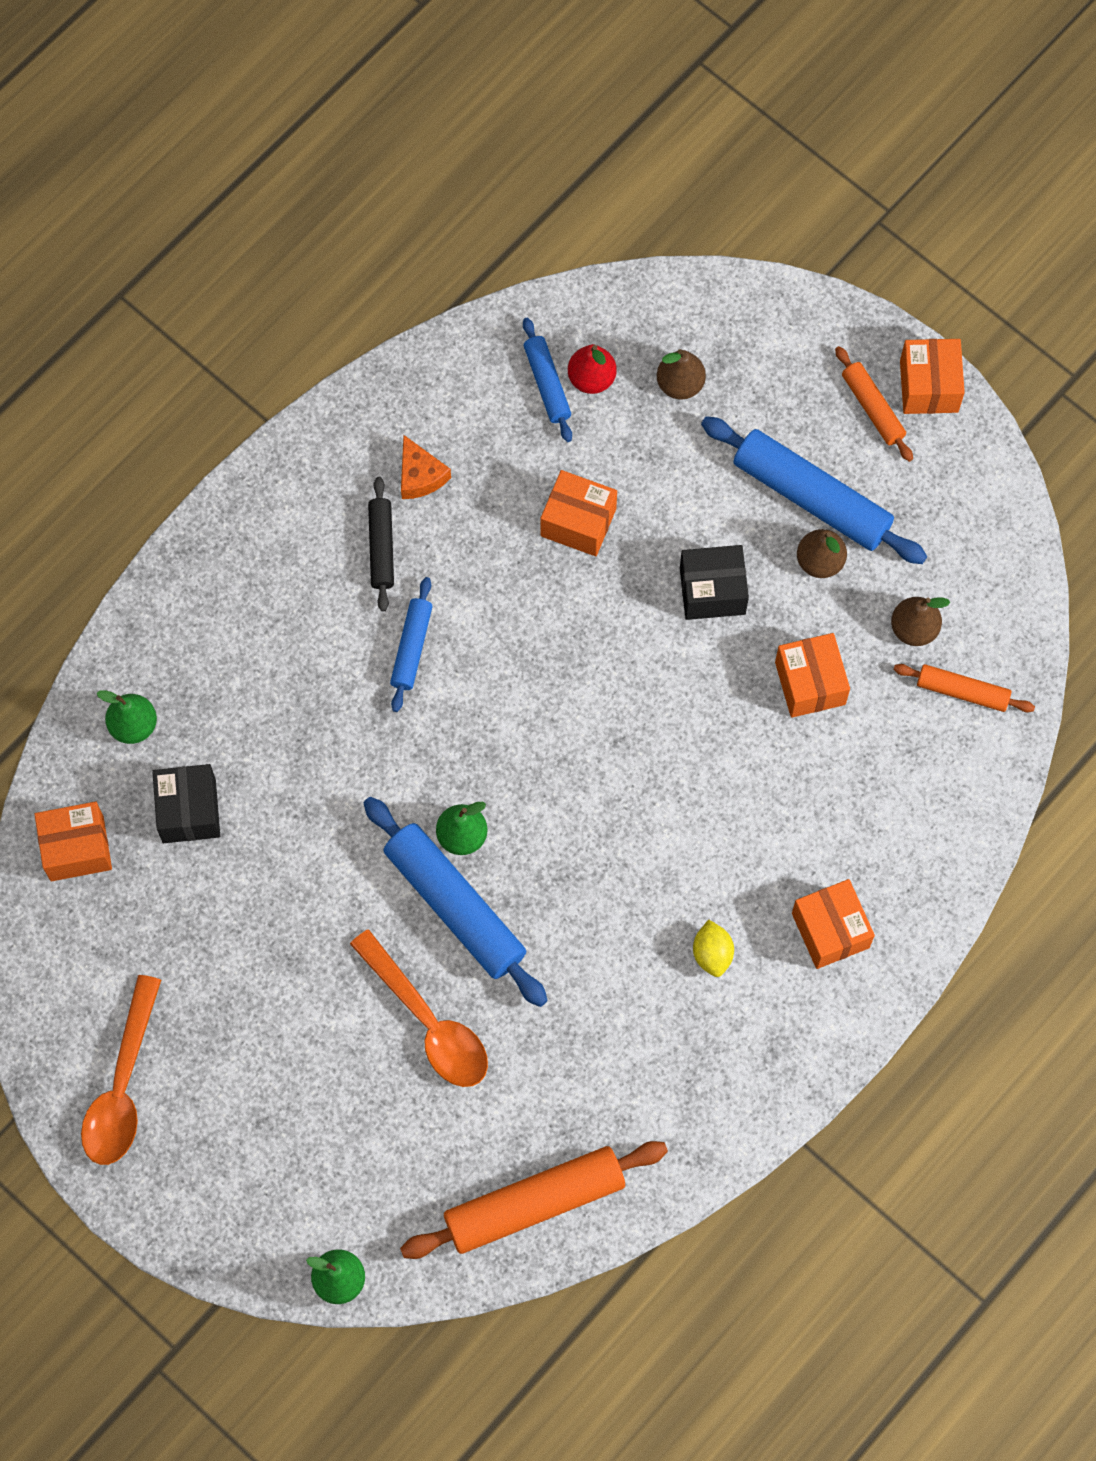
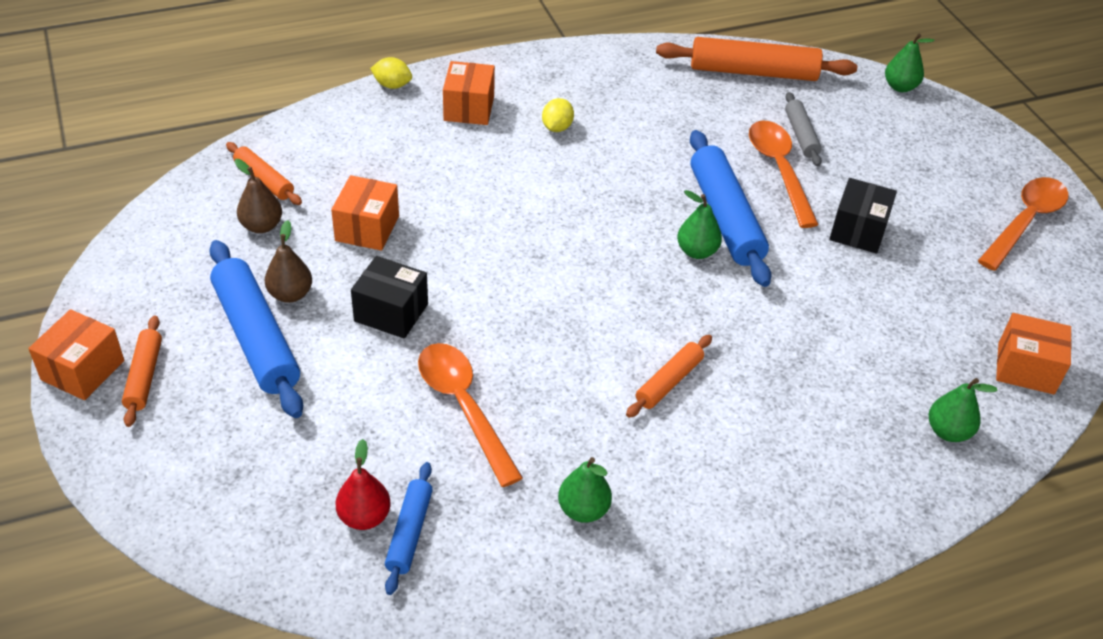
camera: 155 degrees left, 25 degrees down
black box [152,764,220,843] -> black box moved to [829,178,897,254]
black rolling pin [368,477,394,611] -> none
blue rolling pin [390,577,433,712] -> orange rolling pin [626,335,712,418]
orange cheese [401,435,451,499] -> green pear [558,457,612,523]
orange box [540,470,617,556] -> orange spoon [418,343,523,487]
brown pear [657,349,706,400] -> none
none -> yellow lemon [370,57,412,89]
none -> grey rolling pin [785,92,822,166]

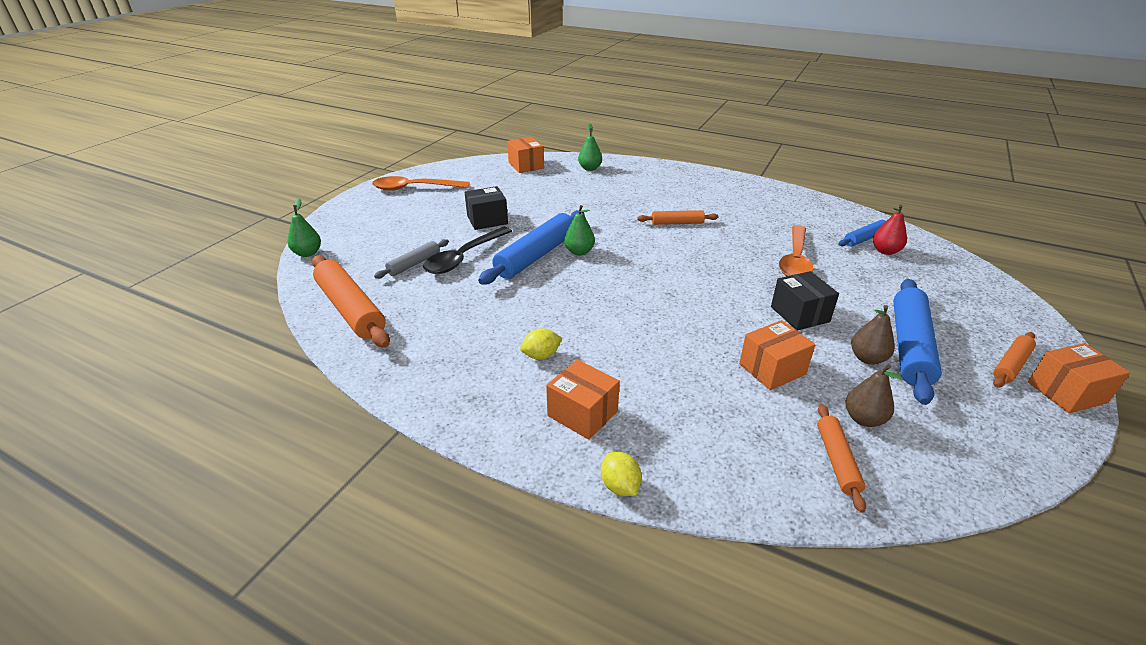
camera: 130 degrees left, 10 degrees down
orange box [443,61,495,125] -> orange box turned 75 degrees clockwise [546,359,620,440]
green pear [558,457,612,523] -> none
orange spoon [749,121,819,228] -> black spoon [423,227,512,274]

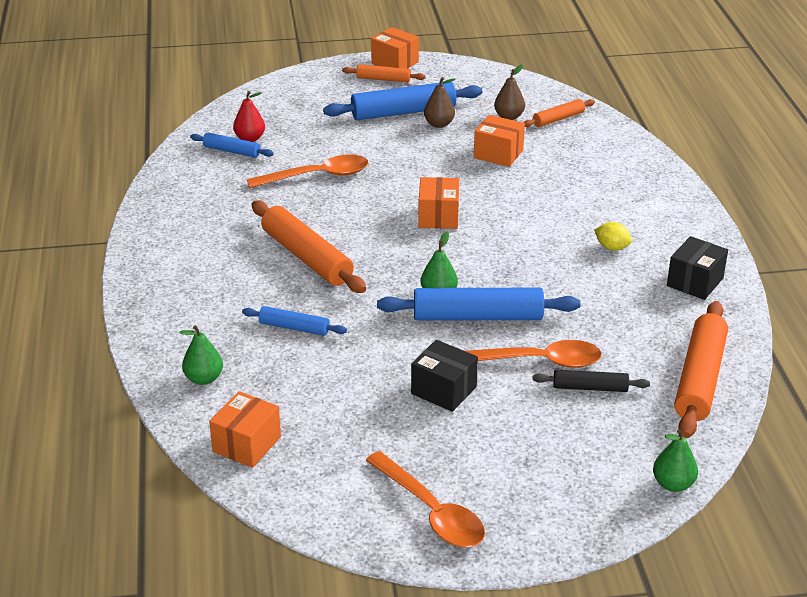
camera: 125 degrees left, 0 degrees up
grey rolling pin [374,239,449,279] -> black rolling pin [532,370,650,392]
black spoon [423,227,512,274] -> orange spoon [466,340,602,368]
orange box [546,359,620,440] -> orange box moved to [418,177,459,229]
yellow lemon [601,452,642,496] -> none
orange rolling pin [637,210,719,225] -> orange rolling pin [252,201,366,293], size x1.85
black box [771,271,839,331] -> black box moved to [667,236,728,300]
none -> blue rolling pin [242,306,347,336]

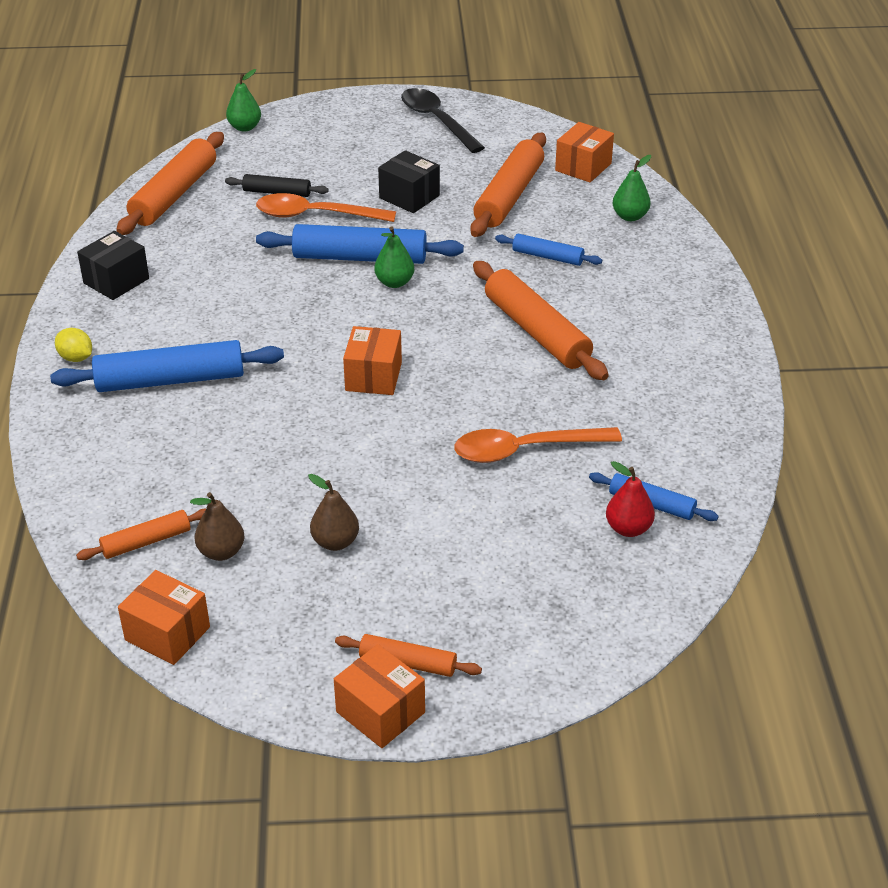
camera: 175 degrees left, 5 degrees up
blue rolling pin [323,82,482,120] -> blue rolling pin moved to [50,340,284,392]
orange spoon [365,451,485,547] -> black spoon [401,88,485,153]
orange box [474,115,525,167] -> orange box moved to [118,570,210,665]
yellow lemon [594,222,632,250] -> yellow lemon moved to [55,328,92,362]
none -> orange rolling pin [470,133,546,237]

